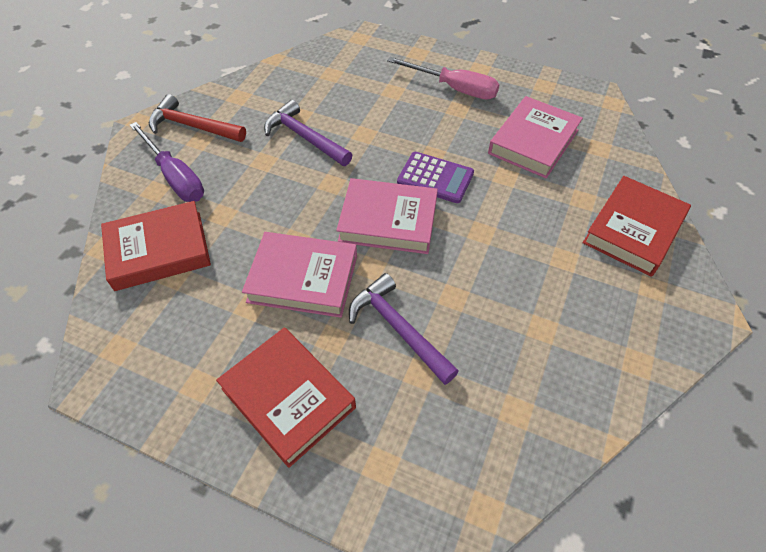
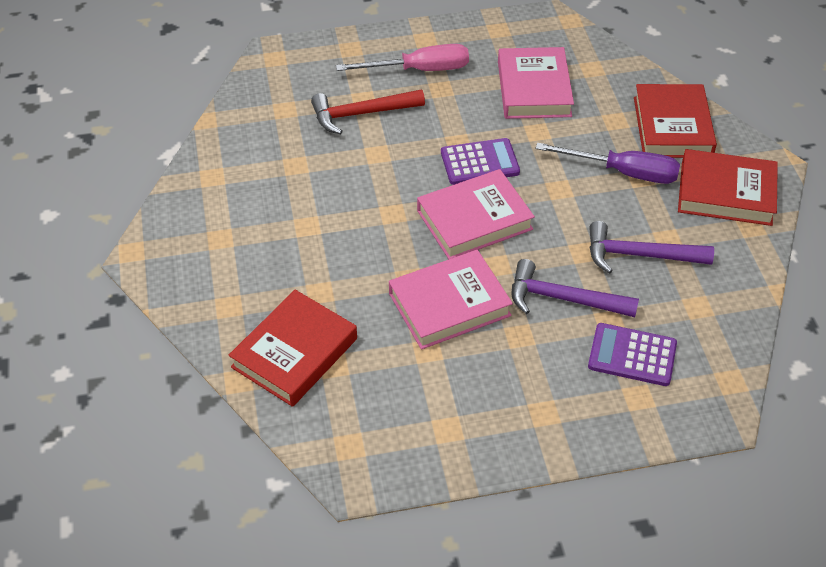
camera: 35 degrees left, 5 degrees down
purple screwdriver [130,122,204,202] -> purple screwdriver moved to [536,143,680,184]
red hammer [149,94,246,142] -> red hammer moved to [311,89,425,135]
red book [216,327,356,468] -> red book moved to [678,149,778,226]
purple hammer [264,100,352,166] -> purple hammer moved to [589,221,714,274]
none -> purple calculator [588,323,677,386]

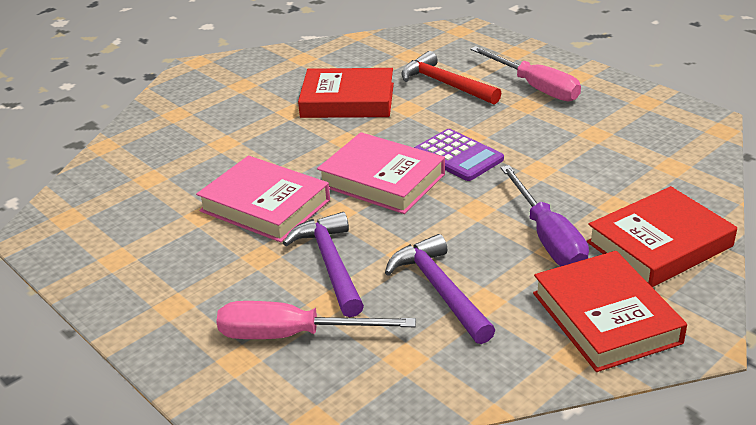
camera: 60 degrees right, 15 degrees down
red book [229,290,357,407] -> red book moved to [298,68,394,118]
pink book [498,47,574,119] -> none
purple calculator [588,323,677,386] -> pink screwdriver [216,301,416,339]

